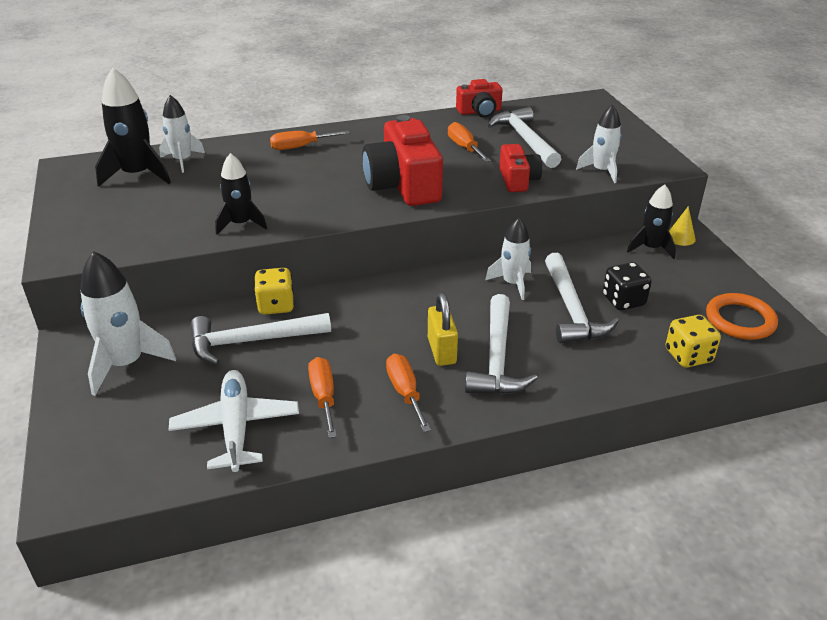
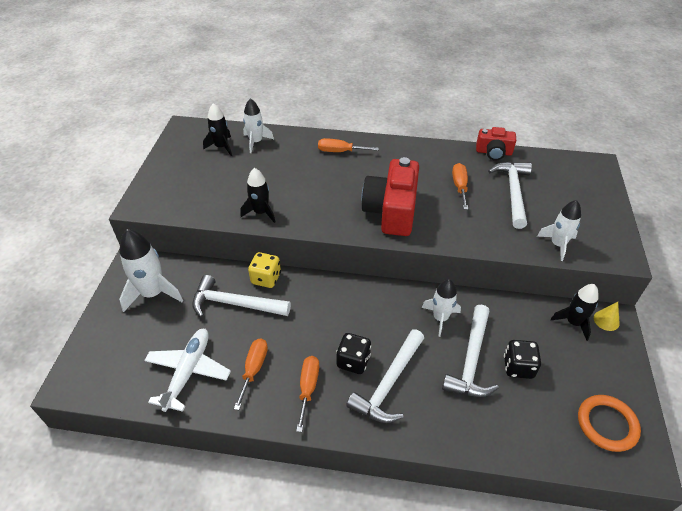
camera: 25 degrees right, 10 degrees up
black rocket [95,68,171,187] -> black rocket [203,103,232,156], size x0.64
yellow padlock [428,292,458,366] -> black dice [336,333,371,374]
red camera [499,144,542,192] -> none
yellow dice [666,315,721,368] -> none

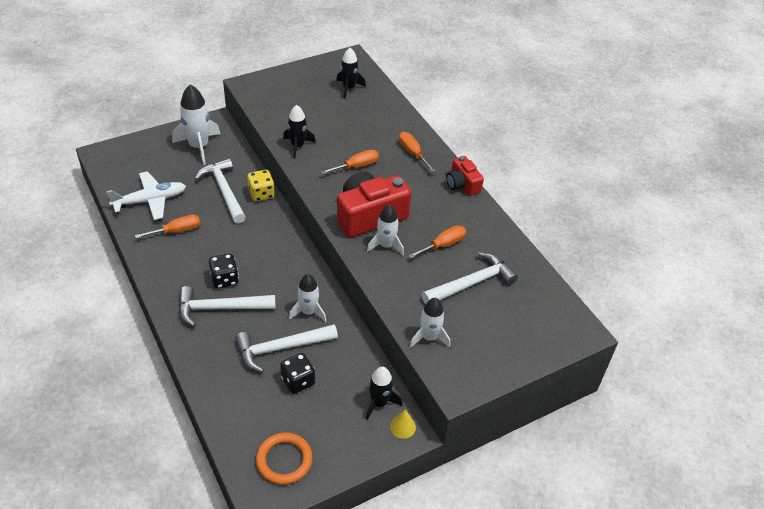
camera: 50 degrees right, 0 degrees up
white rocket [243,98,274,153] -> white rocket moved to [367,205,404,255]
orange screwdriver [296,356,319,432] -> orange screwdriver moved to [321,150,379,174]
red camera [476,127,516,160] -> red camera moved to [446,156,484,196]

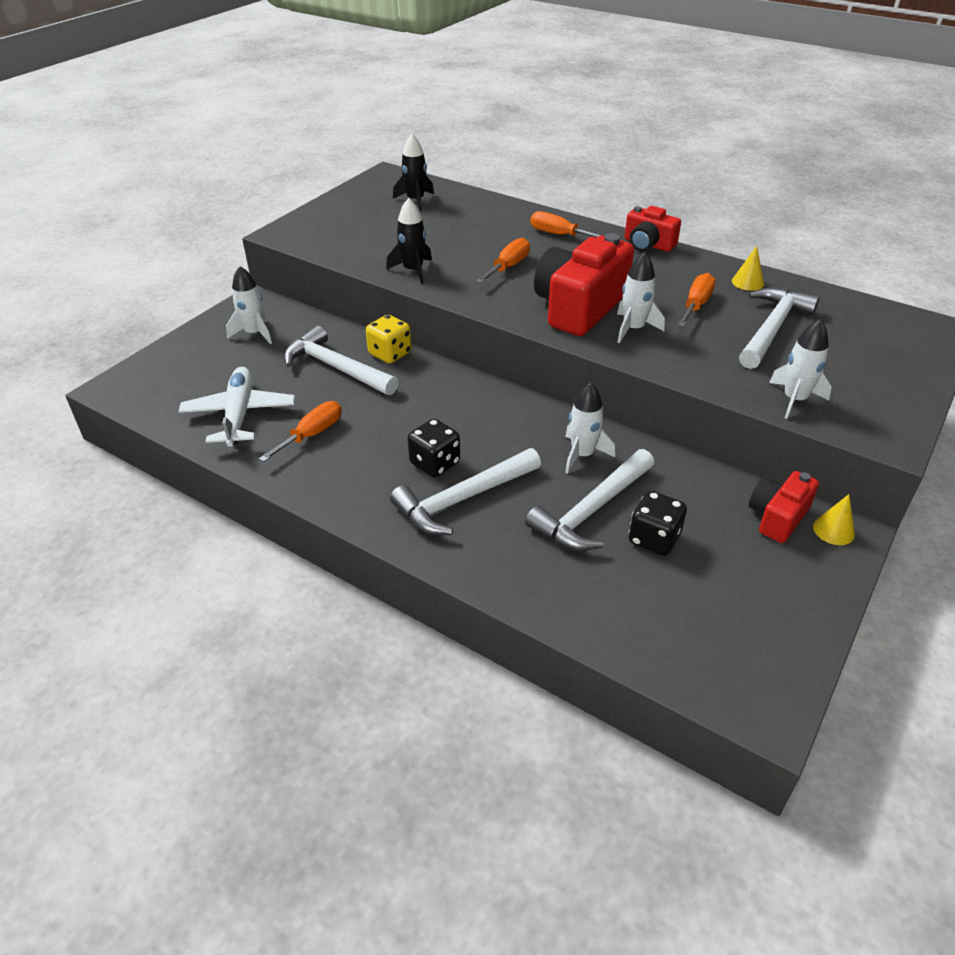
camera: 25 degrees left, 5 degrees down
white plane [106,171,186,220] -> white plane turned 45 degrees counterclockwise [179,367,295,447]
white rocket [172,84,221,165] -> white rocket [226,266,272,344], size x0.64
orange ring [256,432,313,485] -> none
black rocket [366,367,402,420] -> red camera [749,471,819,543]
none -> yellow cone [732,246,764,291]

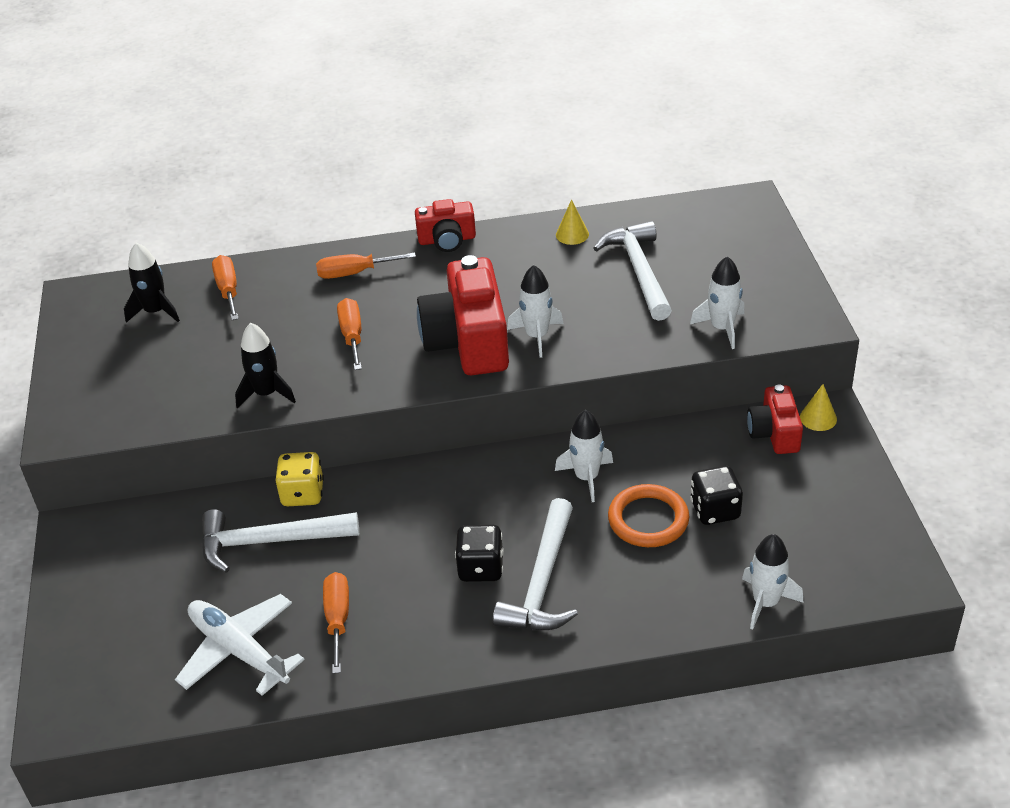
camera: 40 degrees left, 0 degrees up
white rocket [226,266,272,344] -> white rocket moved to [742,534,804,630]
white hammer [525,449,654,551] -> orange ring [608,484,689,547]
orange screwdriver [678,273,716,326] -> orange screwdriver moved to [212,255,239,320]

